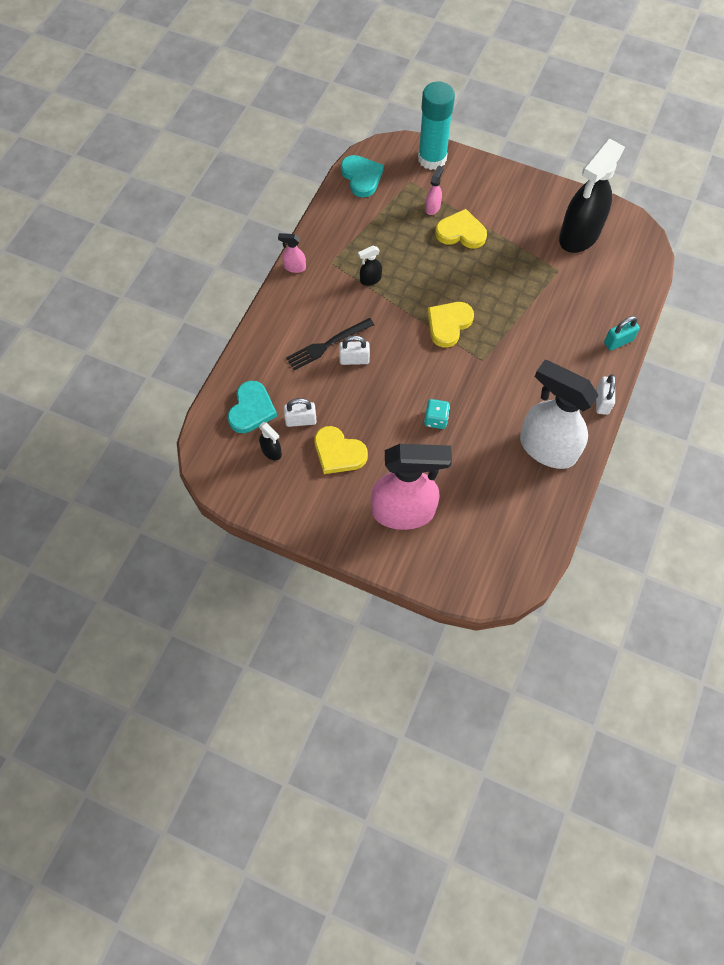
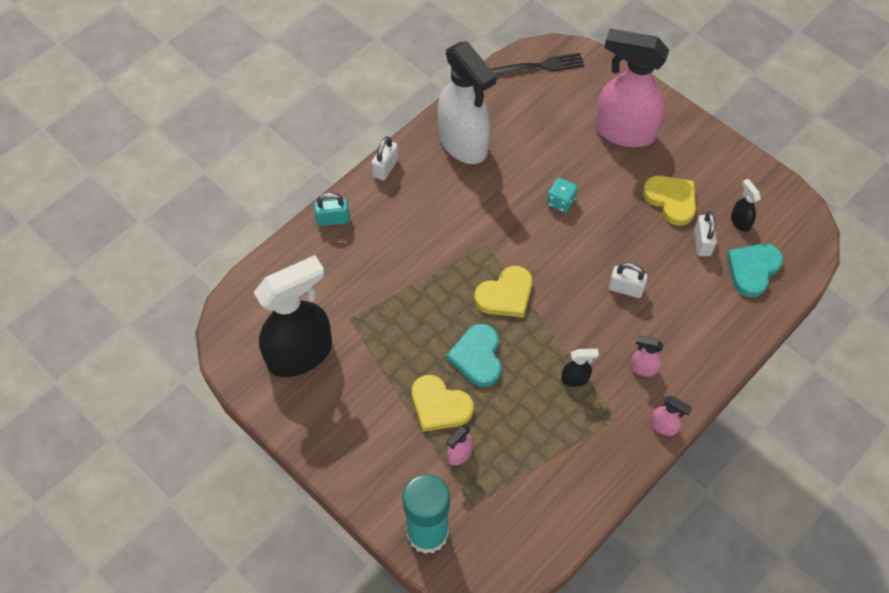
camera: 160 degrees left, 5 degrees down
white padlock [284,398,317,427] -> white padlock turned 75 degrees clockwise [694,212,717,256]
black fork [286,318,374,370] -> black fork moved to [491,53,584,76]
turquoise heart [341,155,384,197] -> turquoise heart moved to [446,324,501,387]
none -> pink spray bottle [630,335,663,377]

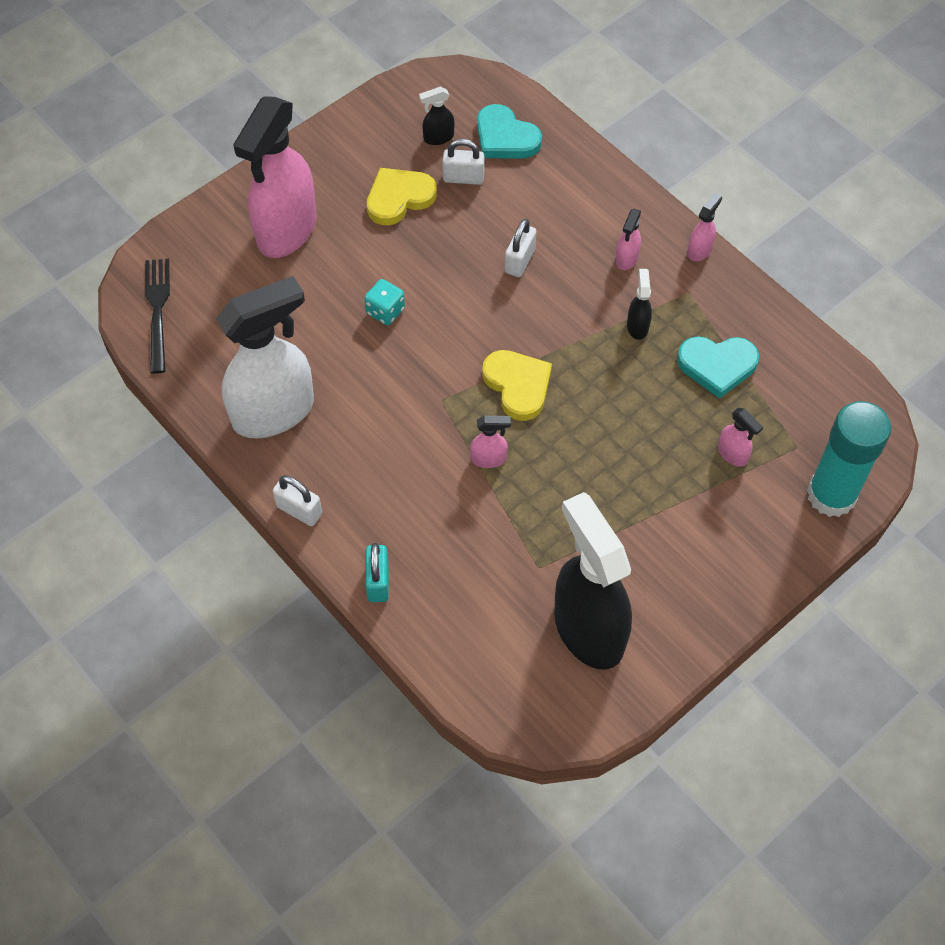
camera: 85 degrees left, 0 degrees up
yellow heart [412,375,474,432] -> none
turquoise heart [446,324,501,387] -> turquoise heart moved to [677,336,759,399]
none -> pink spray bottle [470,416,511,468]

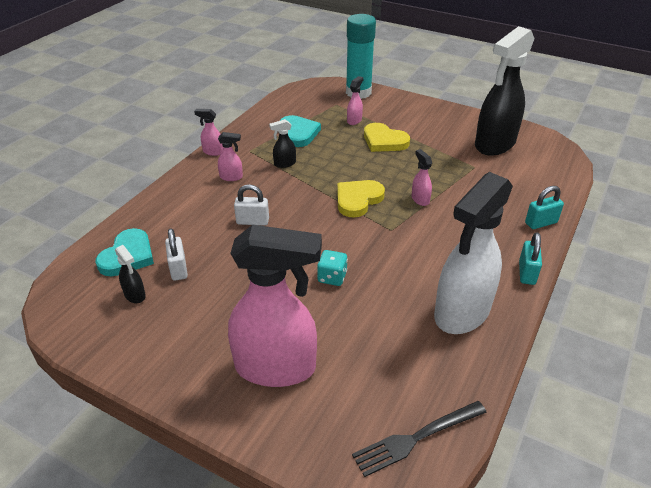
camera: 110 degrees left, 20 degrees down
white spray bottle [216,276,314,438] -> white spray bottle turned 90 degrees counterclockwise [434,172,513,334]
white padlock [273,475,322,526] -> turquoise padlock [519,232,542,285]
yellow heart [367,168,437,225] -> yellow heart moved to [364,123,410,152]

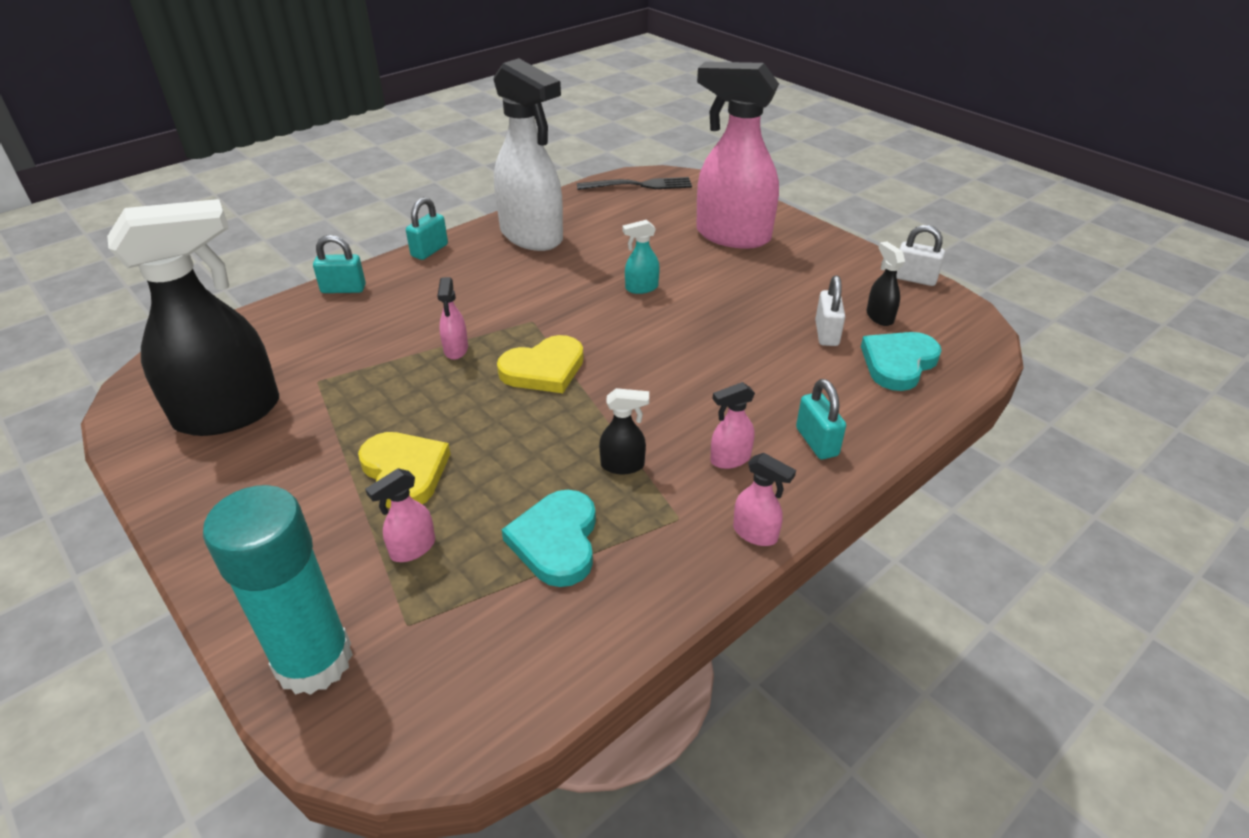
camera: 160 degrees left, 0 degrees up
pink spray bottle [218,132,243,181] -> pink spray bottle turned 45 degrees counterclockwise [710,382,755,469]
white padlock [234,184,269,225] -> white padlock moved to [897,225,945,286]
turquoise dice [317,250,348,286] -> turquoise spray bottle [622,220,660,294]
white spray bottle [434,172,513,334] -> white spray bottle turned 75 degrees clockwise [494,58,563,251]
none -> turquoise padlock [796,379,846,459]

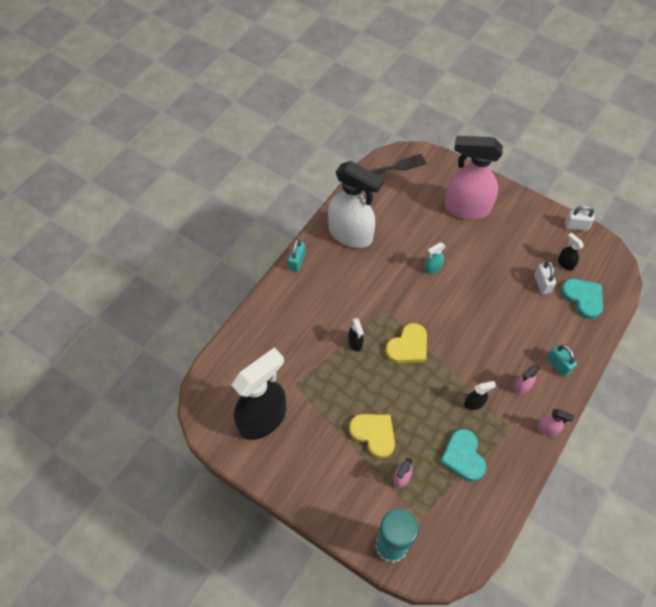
camera: 15 degrees left, 20 degrees up
turquoise padlock [313,235,366,293] -> none
pink spray bottle [437,277,468,360] -> black spray bottle [348,318,364,352]
turquoise heart [861,332,942,391] -> turquoise heart turned 120 degrees clockwise [561,279,603,319]

